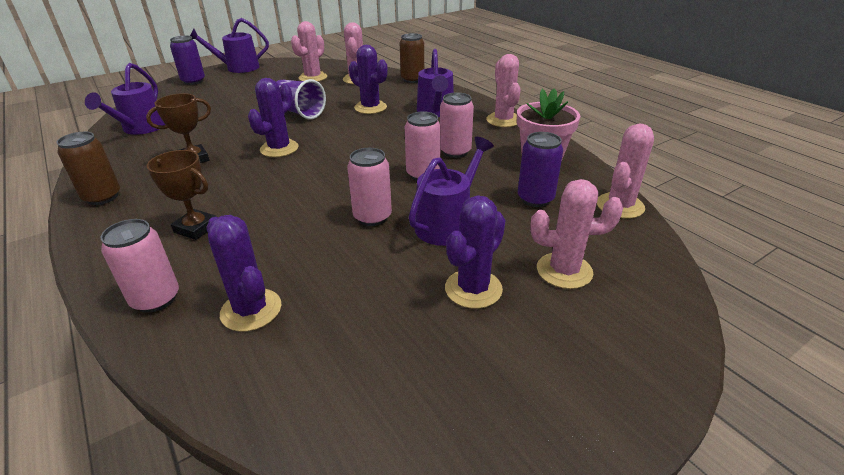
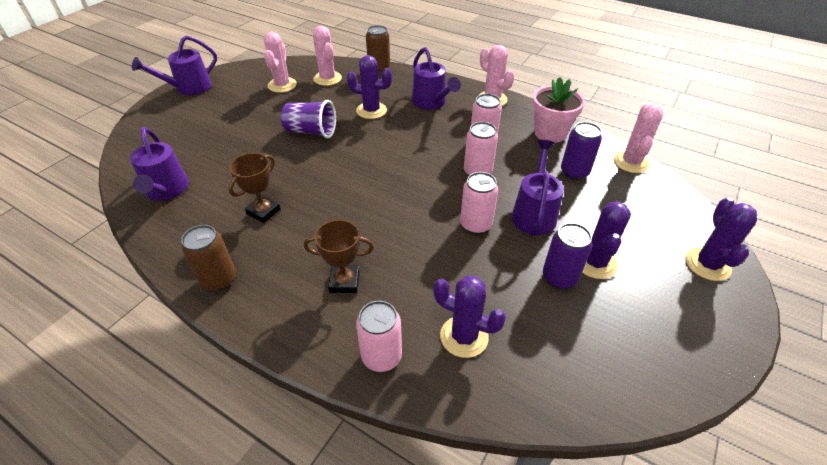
camera: 25 degrees left, 10 degrees up
purple can [170,35,205,85] -> purple can moved to [543,223,592,289]
purple cactus [248,78,299,157] -> purple cactus moved to [686,197,757,281]
pink cactus [530,179,623,289] -> none

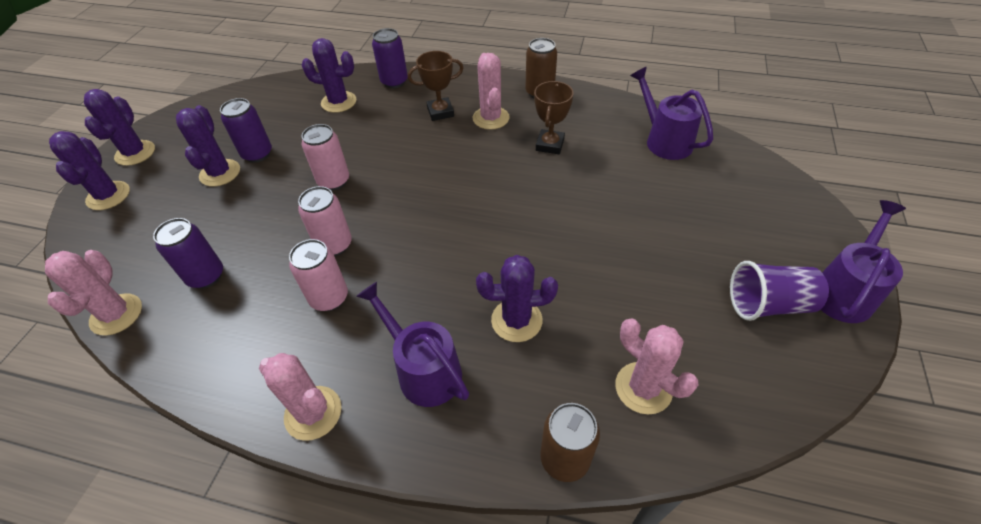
camera: 165 degrees right, 5 degrees up
pink cactus [264,32,297,93] -> pink cactus moved to [473,53,510,130]
purple cup [281,100,336,138] -> purple cup moved to [730,261,829,321]
pink can [356,301,402,372] -> purple can [372,28,408,88]
purple watering can [512,140,564,235] -> none
pink flower pot [532,77,585,143] -> none
none -> purple cactus [84,89,155,166]

